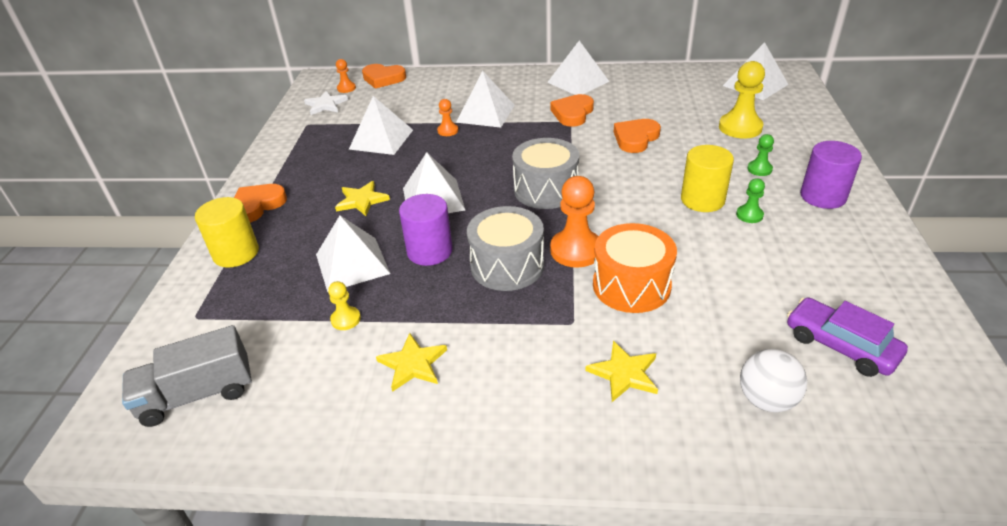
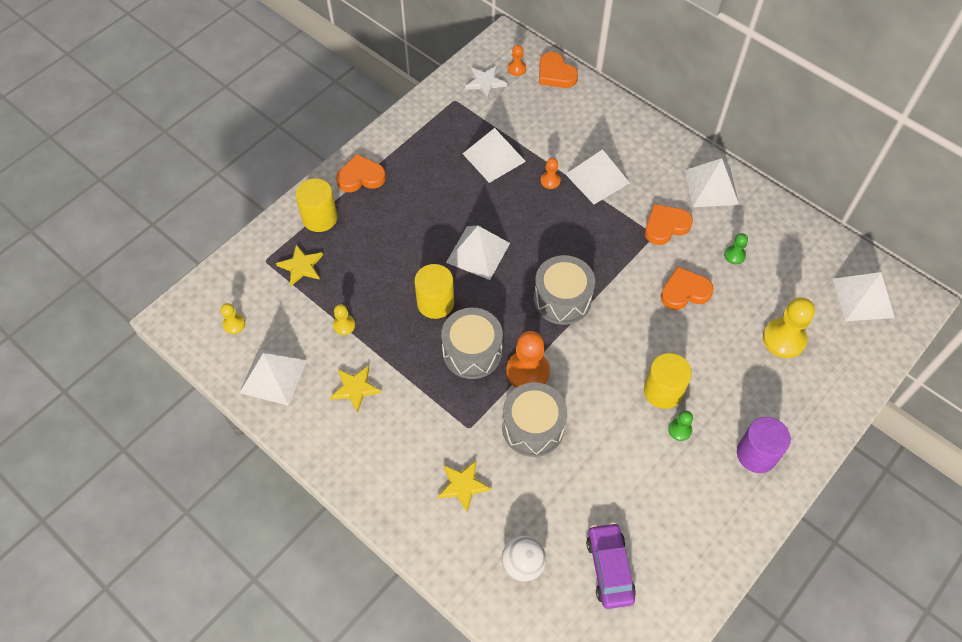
camera: 35 degrees right, 20 degrees up
grey truck [122,325,252,427] -> yellow pawn [221,303,245,334]
white pyramid [316,216,390,292] -> white pyramid moved to [239,348,307,406]
yellow star [335,181,390,216] -> yellow star moved to [276,245,323,286]
purple cylinder [399,194,453,266] -> yellow cylinder [414,264,454,319]
orange drum [593,223,677,313] -> grey drum [502,382,567,457]
green pawn [747,134,774,176] -> green pawn moved to [724,233,748,264]

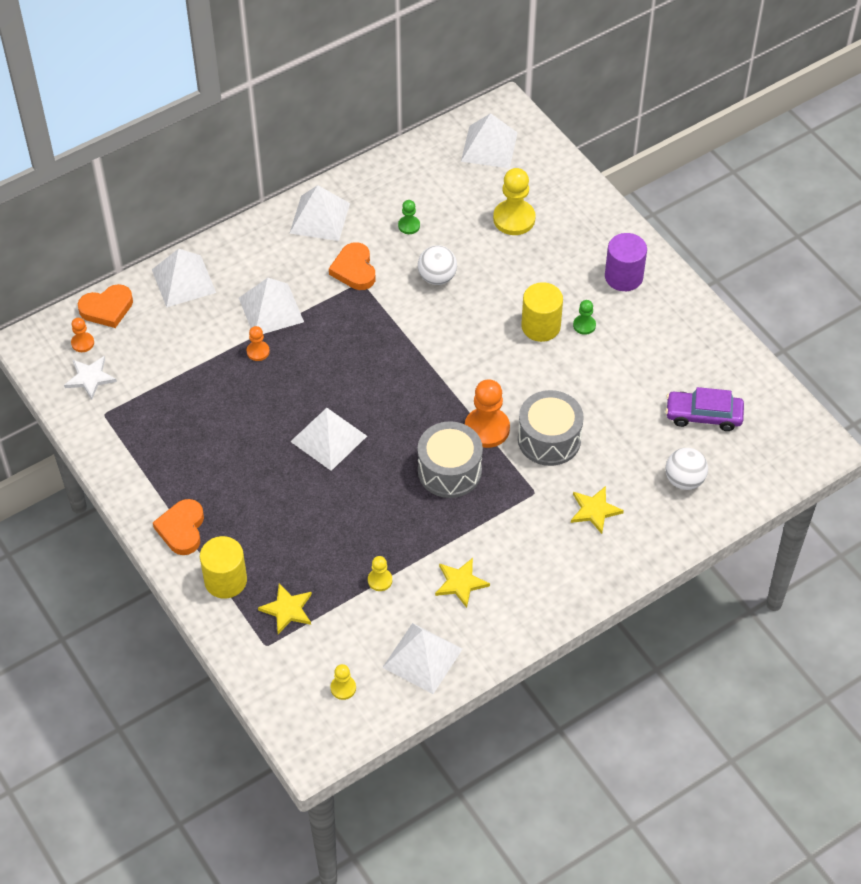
camera: 75 degrees left, 5 degrees down
yellow cylinder [414,264,454,319] -> none
white pyramid [463,128,526,183] -> white pyramid moved to [152,249,216,307]
grey drum [534,255,595,325] -> none
orange heart [661,267,714,310] -> white ball [418,245,457,285]

